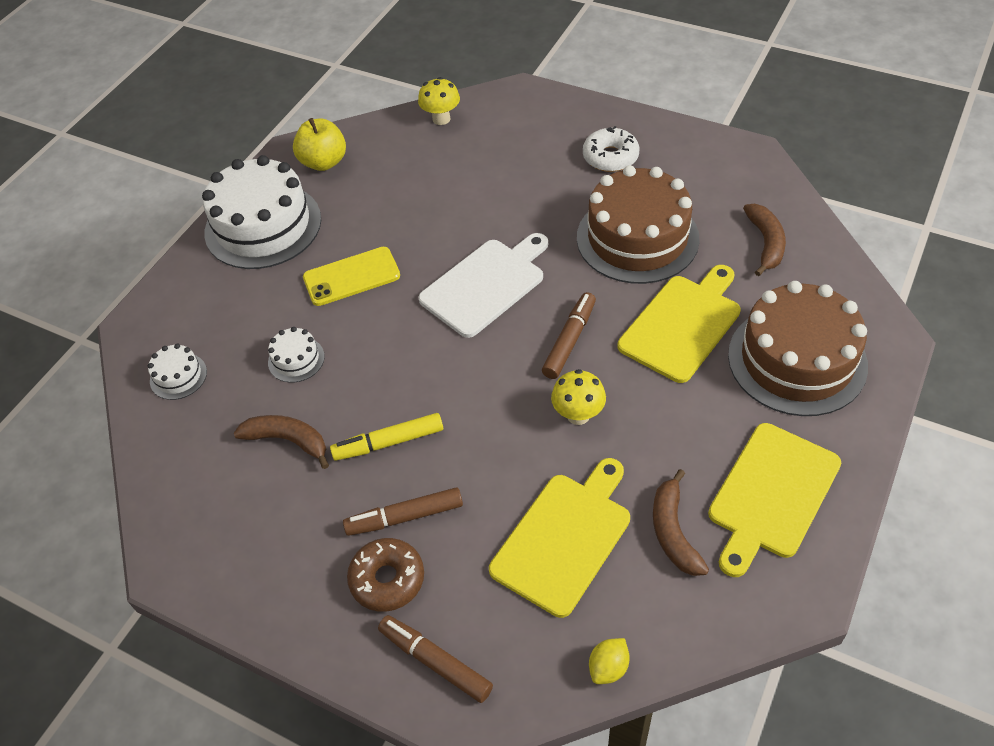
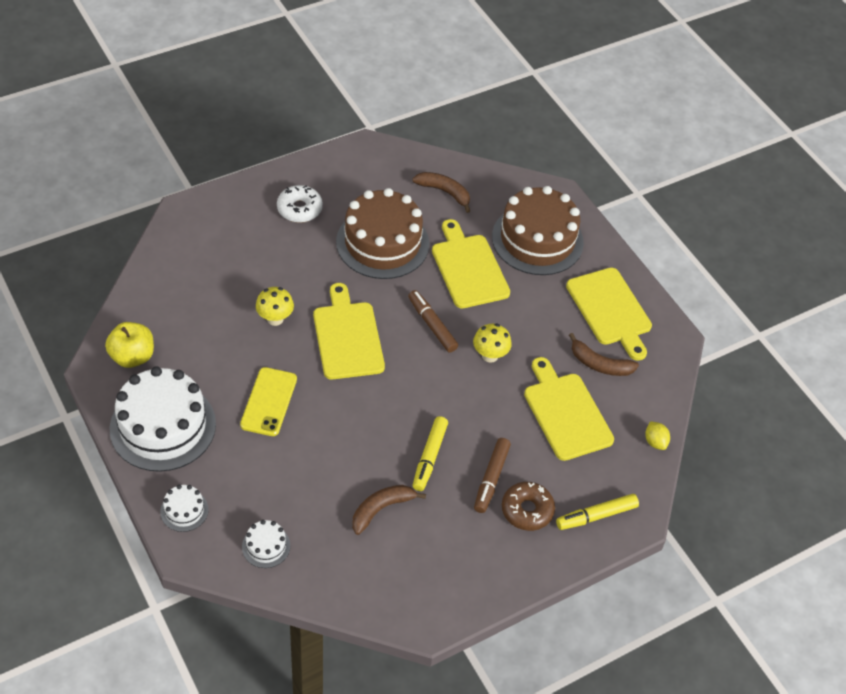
camera: 65 degrees left, 0 degrees up
white cake [268,327,325,383] -> white cake moved to [160,485,208,532]
brown marker [378,615,493,703] -> yellow marker [556,494,639,530]
yellow mushroom [418,77,460,125] -> yellow mushroom moved to [256,287,294,326]
white cutting board [418,233,548,338] -> yellow cutting board [313,283,385,379]

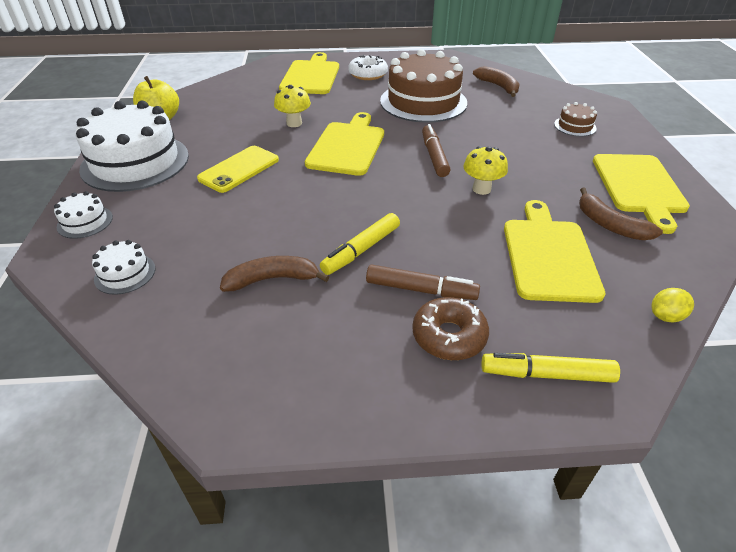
camera: 30 degrees right, 10 degrees down
yellow cutting board [432,219,510,308] -> yellow cutting board moved to [279,52,339,94]
brown marker [474,438,511,513] -> brown marker turned 120 degrees counterclockwise [366,265,480,300]
brown cake [492,186,584,275] -> brown cake [554,102,597,136], size x0.43
yellow lemon [645,421,670,450] -> yellow lemon turned 60 degrees clockwise [651,288,694,322]

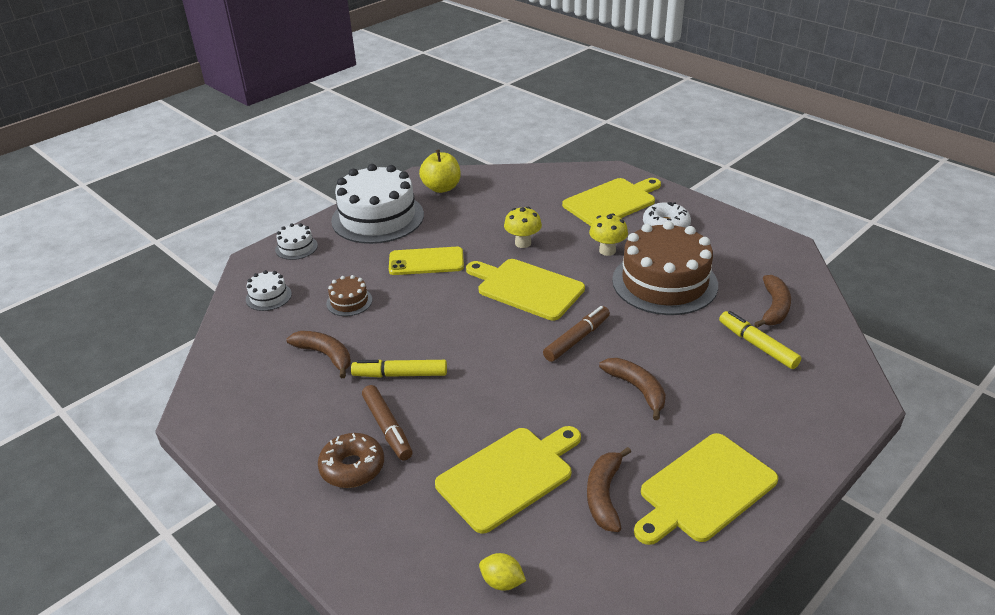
camera: 50 degrees right, 5 degrees down
yellow cutting board [305,112,384,176] -> yellow cutting board turned 120 degrees counterclockwise [466,259,585,321]
yellow mushroom [463,146,508,195] -> yellow mushroom moved to [589,213,628,256]
yellow marker [482,353,620,383] -> yellow marker moved to [719,311,801,369]
brown cake [554,102,597,136] -> brown cake moved to [326,275,372,316]
none -> brown banana [599,358,666,420]

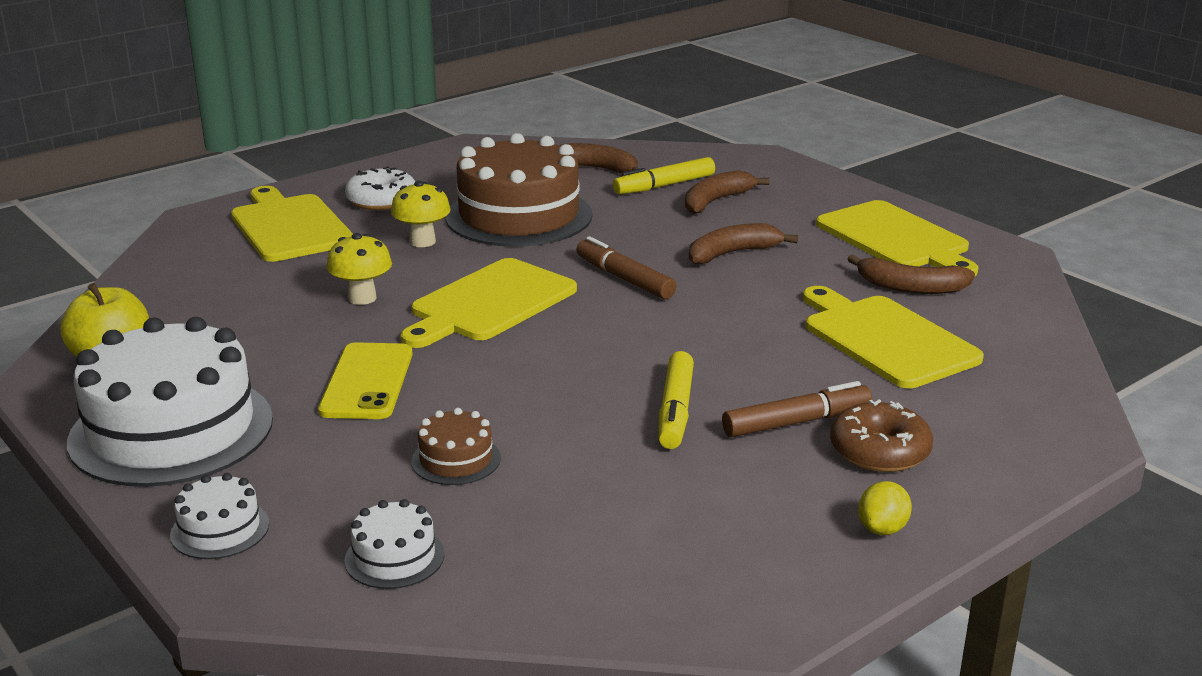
camera: 85 degrees left, 10 degrees down
brown banana [286,331,351,378] -> brown banana moved to [685,170,770,214]
yellow lemon [479,553,526,591] -> yellow lemon moved to [858,481,912,535]

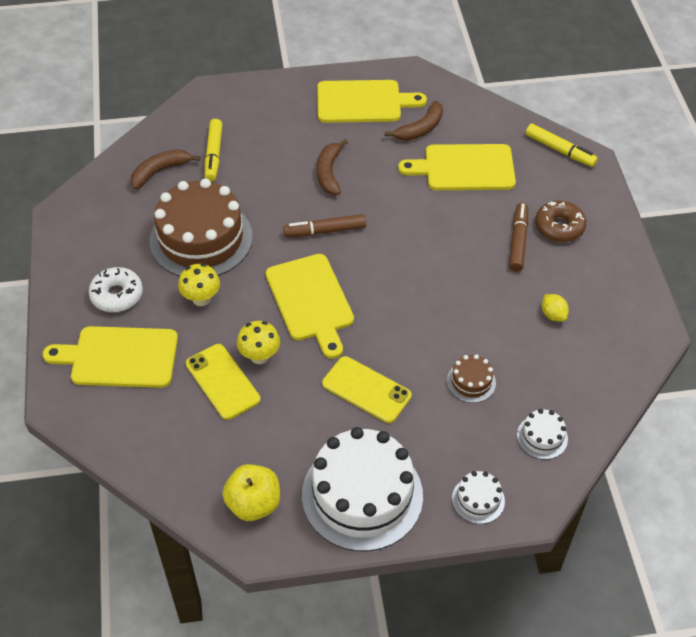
camera: 60 degrees left, 25 degrees up
yellow marker [659,351,694,449] -> yellow marker moved to [526,124,598,167]
brown banana [685,170,770,214] -> none
yellow lemon [858,481,912,535] -> yellow lemon moved to [542,294,569,322]
none -> yellow phone [186,344,260,420]

